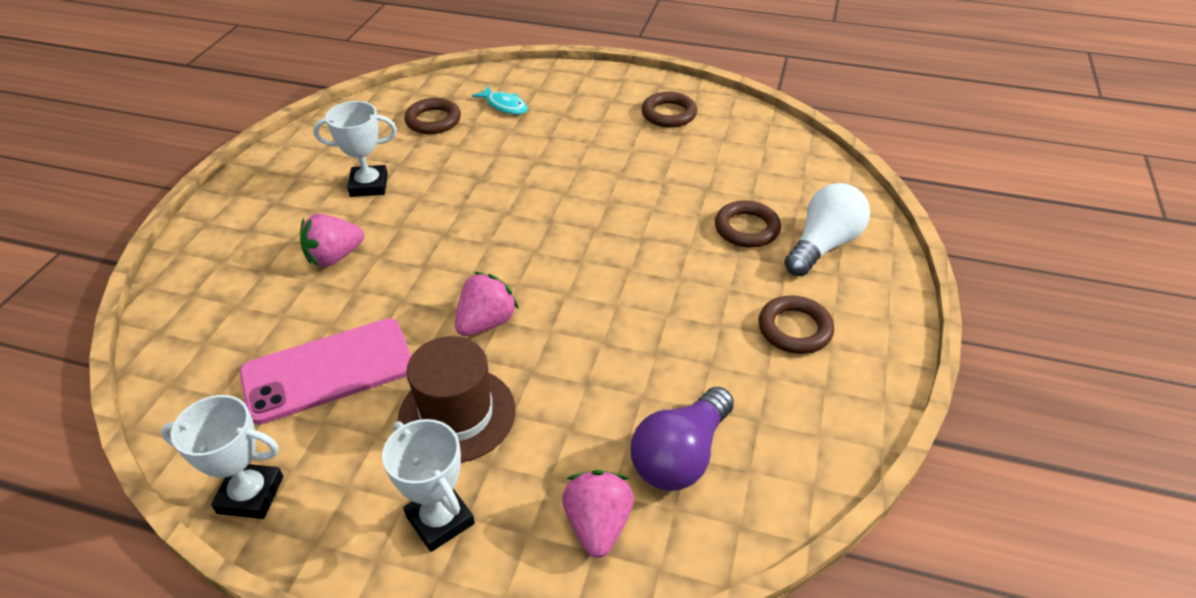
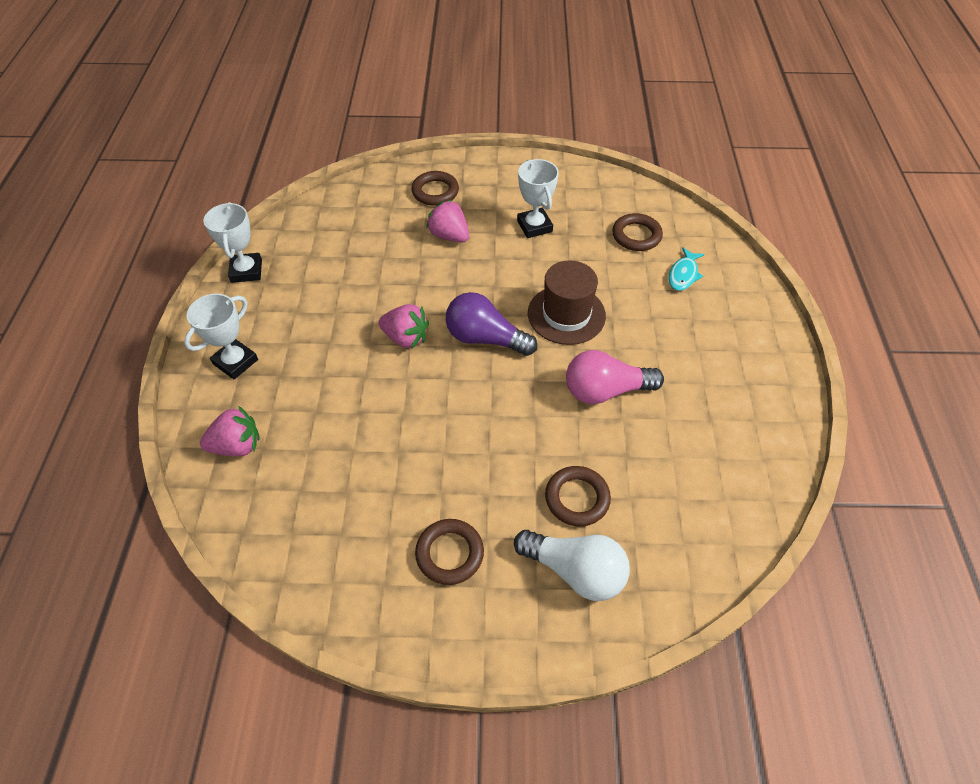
camera: 75 degrees right, 10 degrees up
pink phone [240,318,411,424] -> none
brown hat [398,336,516,463] -> brown hat moved to [528,261,606,345]
purple light bulb [631,387,734,491] -> purple light bulb moved to [446,292,537,356]
brown ring [642,92,697,128] -> brown ring moved to [412,171,459,206]
none -> pink light bulb [566,350,664,404]

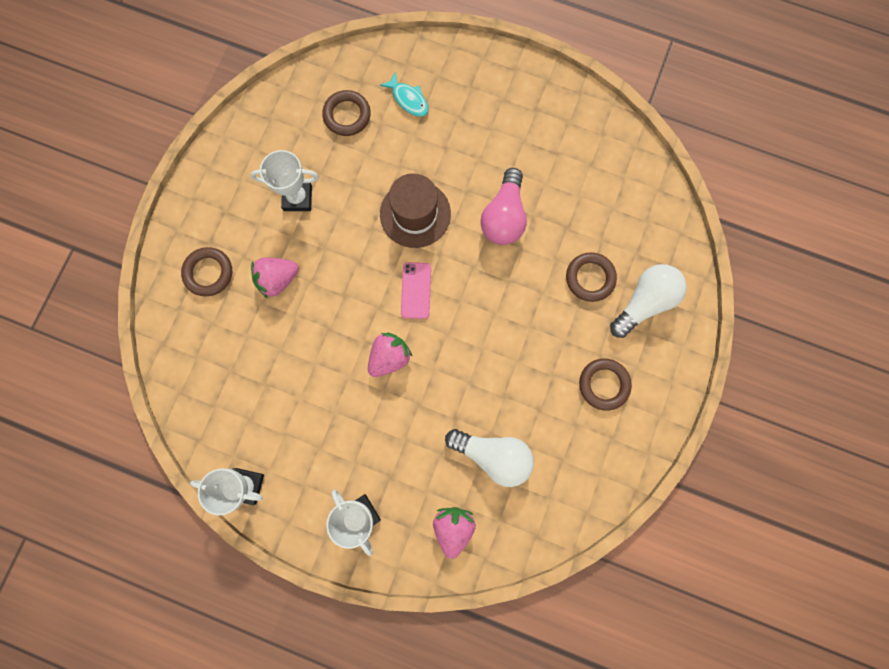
camera: 70 degrees left, 25 degrees up
purple light bulb [446,292,537,356] -> pink phone [401,262,431,319]
none -> white light bulb [445,429,534,487]

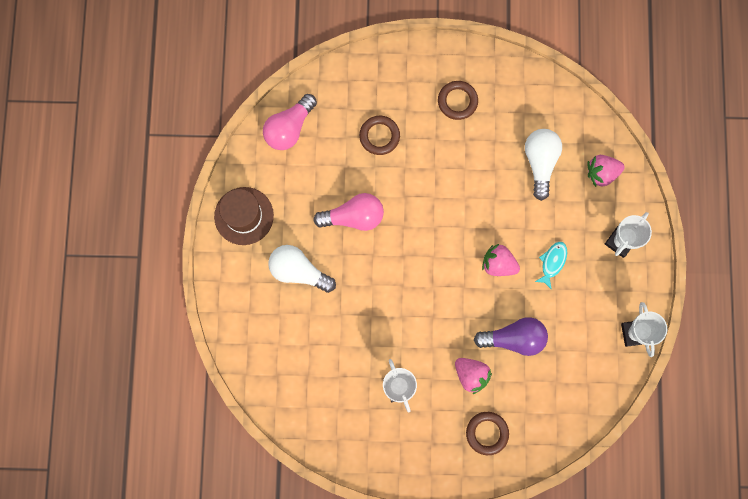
camera: 110 degrees left, 0 degrees up
brown ring [322,90,371,136] -> none
turquoise fish [380,72,429,117] -> turquoise fish moved to [535,242,567,290]
brown hat [380,173,451,248] -> brown hat moved to [214,187,274,245]
pink phone [401,262,431,319] -> none
white light bulb [610,264,687,338] -> white light bulb moved to [268,245,336,293]
none -> pink light bulb [263,94,317,150]
none -> purple light bulb [474,317,548,356]

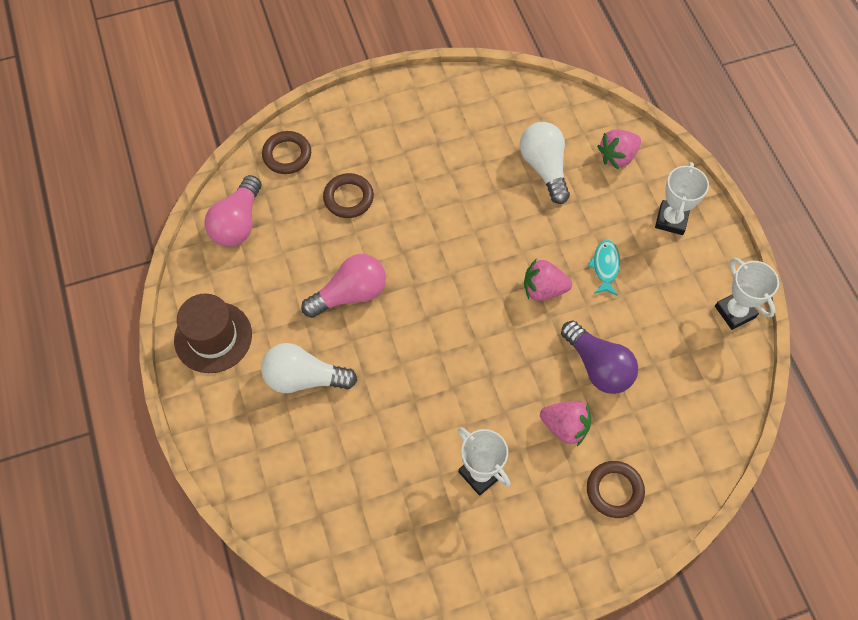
camera: 20 degrees left, 15 degrees down
brown ring [438,81,478,120] -> brown ring moved to [262,131,311,174]
purple light bulb [474,317,548,356] -> purple light bulb turned 75 degrees clockwise [561,321,638,394]

